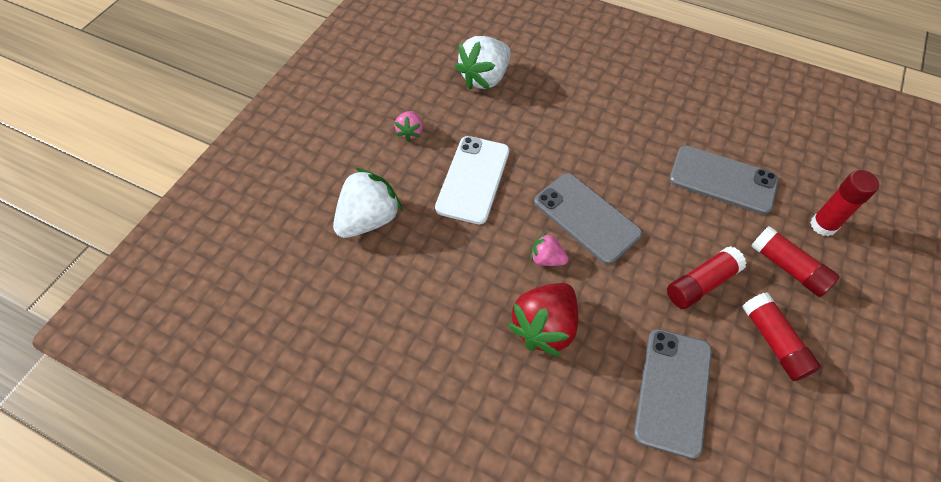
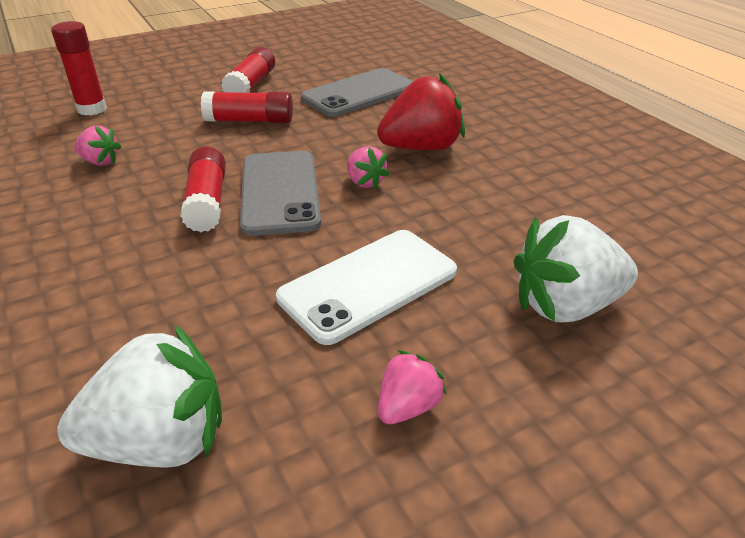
camera: 145 degrees left, 20 degrees down
grey phone [669,145,779,215] -> pink strawberry [74,126,121,165]
red glue stick [751,226,840,297] -> red glue stick moved to [180,147,226,232]

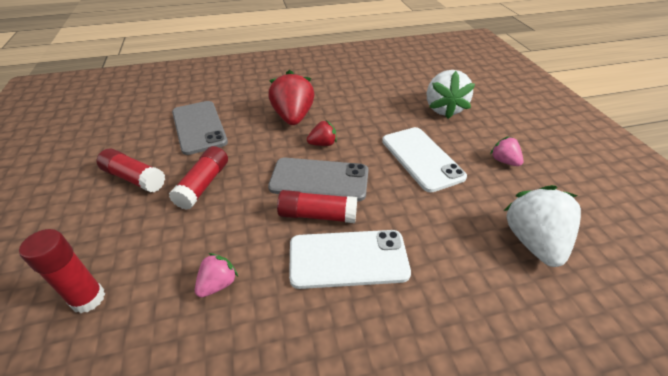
camera: 75 degrees left, 5 degrees up
pink strawberry [347,146,389,189] -> red strawberry [307,120,337,146]
none -> white phone [289,230,411,289]

